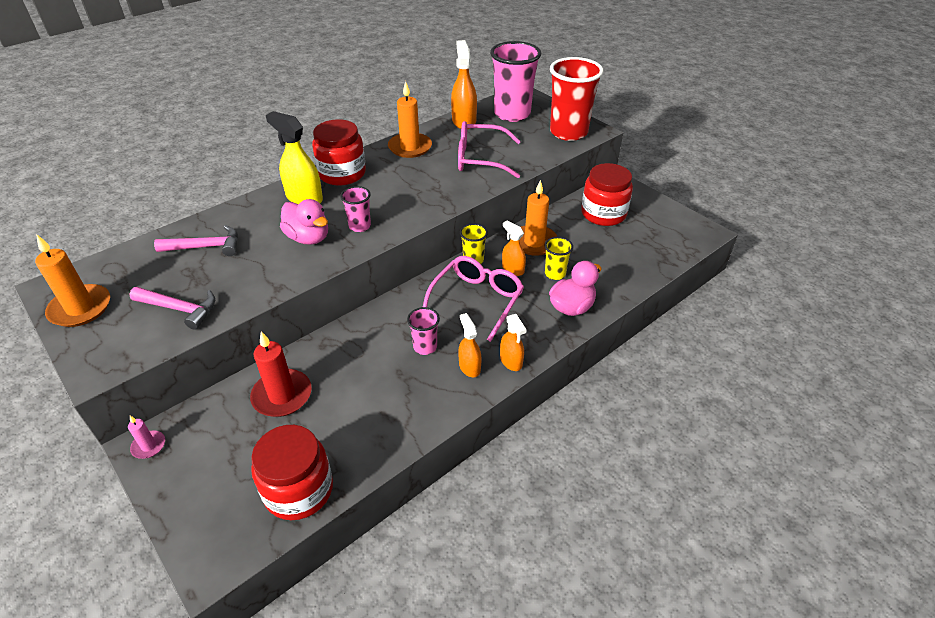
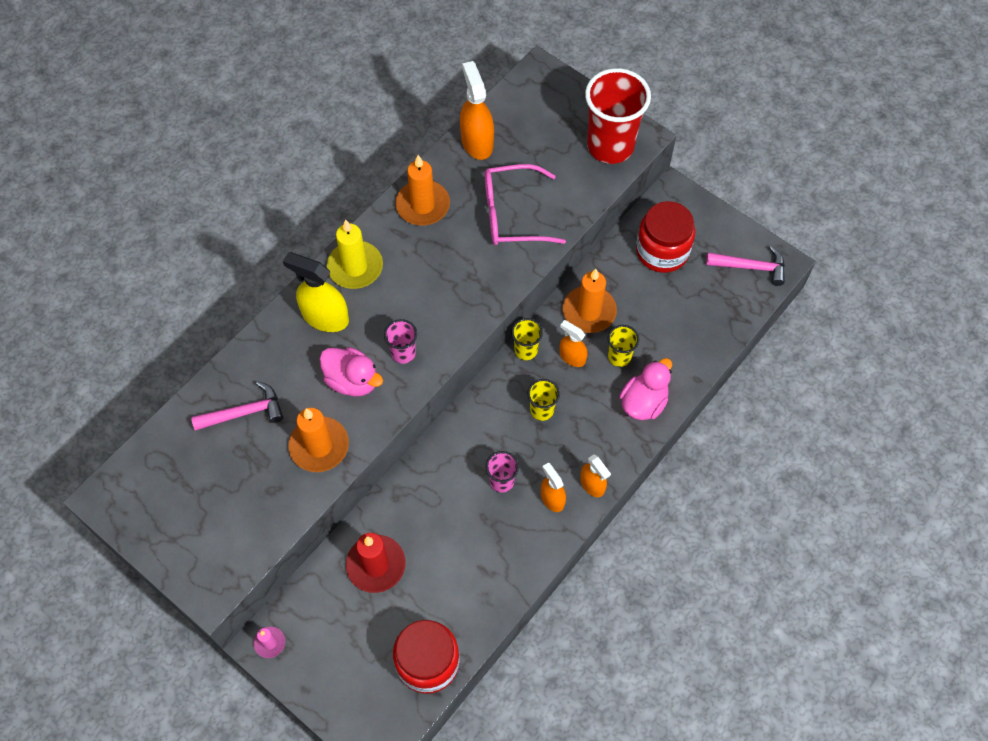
camera: 10 degrees left, 20 degrees up
orange candle [35,234,110,327] -> orange candle moved to [288,408,349,472]
pink hammer [129,287,215,330] -> pink hammer moved to [706,246,785,286]
red jar [312,119,366,186] -> yellow candle [327,219,383,289]
pink glasses [423,256,524,342] -> yellow cup [527,379,560,421]
pink cup [490,41,541,122] -> none

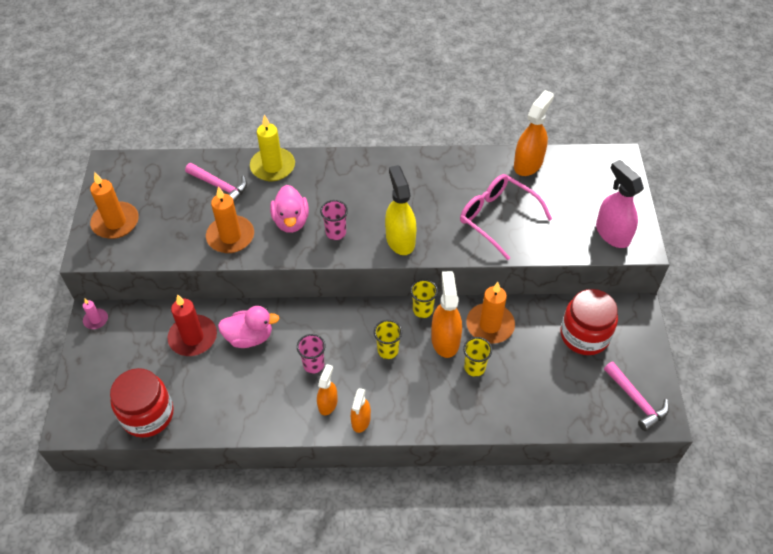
camera: 50 degrees right, 10 degrees down
yellow spray bottle [283,252,349,332] -> yellow spray bottle moved to [385,165,417,255]
yellow candle [327,219,383,289] -> yellow candle moved to [250,115,295,181]
orange candle [395,155,450,226] -> orange candle moved to [90,172,139,239]
orange spray bottle [559,320,588,367] -> orange spray bottle [431,271,462,358], size x1.66
red cup [585,68,651,164] -> pink spray bottle [596,160,644,248]
pink duck [620,358,672,420] -> pink duck moved to [218,306,280,348]

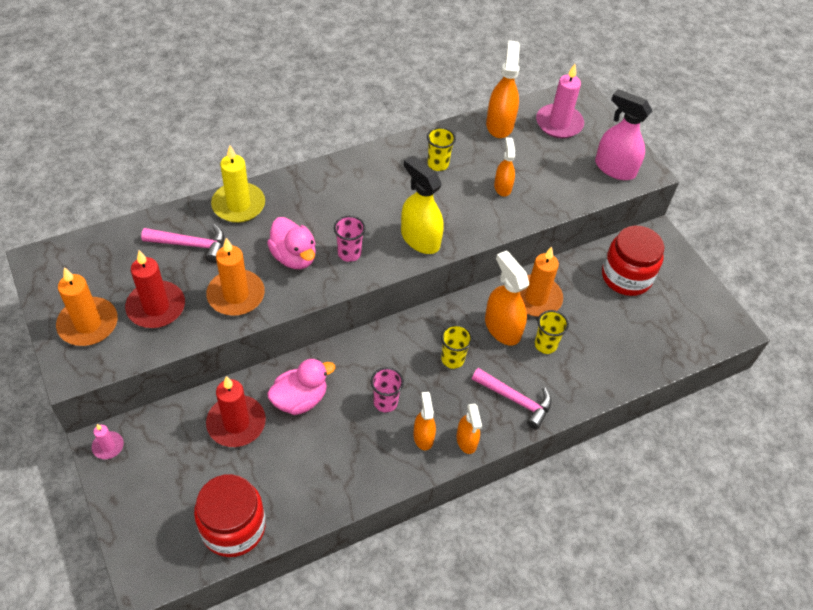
camera: 30 degrees left, 0 degrees up
yellow cup [410,279,438,318] -> yellow cup moved to [427,127,456,171]
pink glasses [460,174,552,260] -> orange spray bottle [494,138,515,197]
pink hammer [604,362,669,431] -> pink hammer moved to [472,368,552,430]
none -> red candle [125,250,185,328]
none -> pink candle [536,64,584,138]

